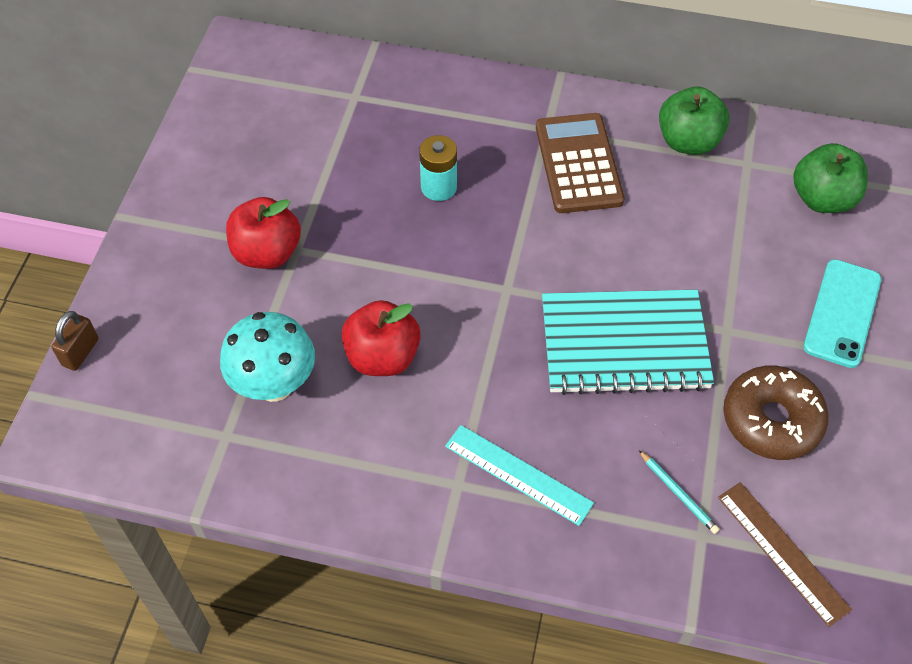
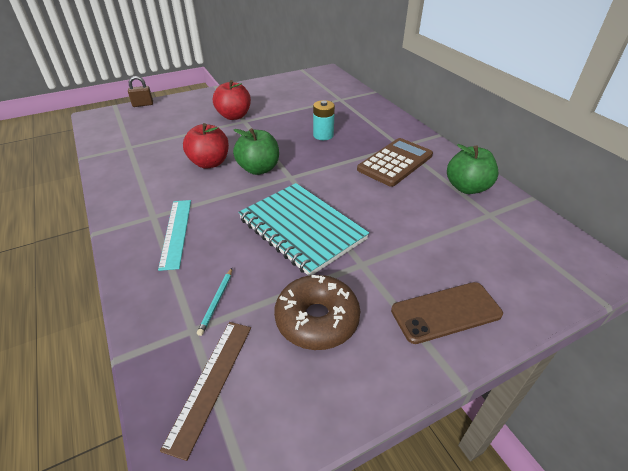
camera: 50 degrees right, 15 degrees down
turquoise mushroom [220,312,315,402] -> none
green apple [793,143,868,213] -> green apple moved to [233,128,279,175]
turquoise phone [803,259,881,368] -> brown phone [391,282,503,344]

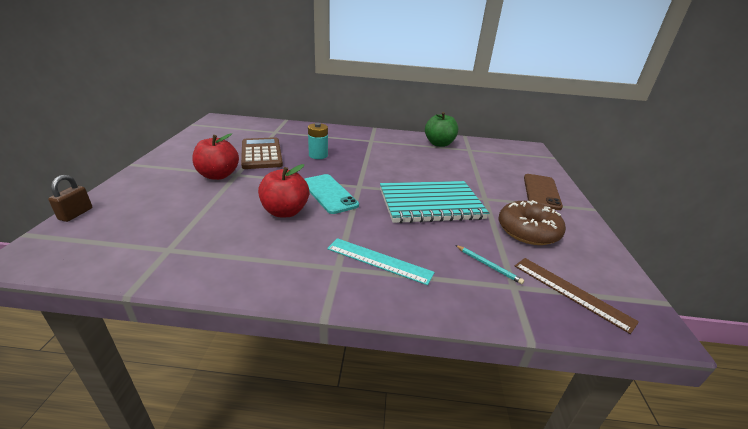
camera: 60 degrees left, 10 degrees down
green apple [233,128,279,175] -> turquoise phone [305,174,359,214]
brown calculator [357,138,433,187] -> brown calculator moved to [241,137,283,169]

